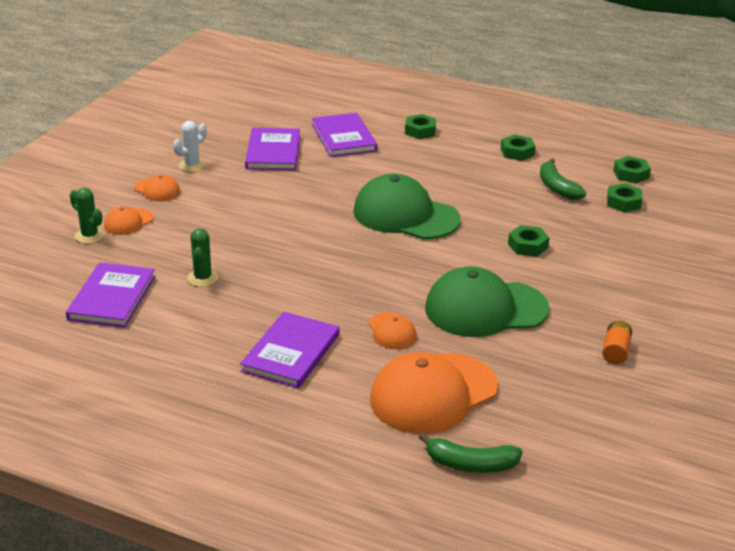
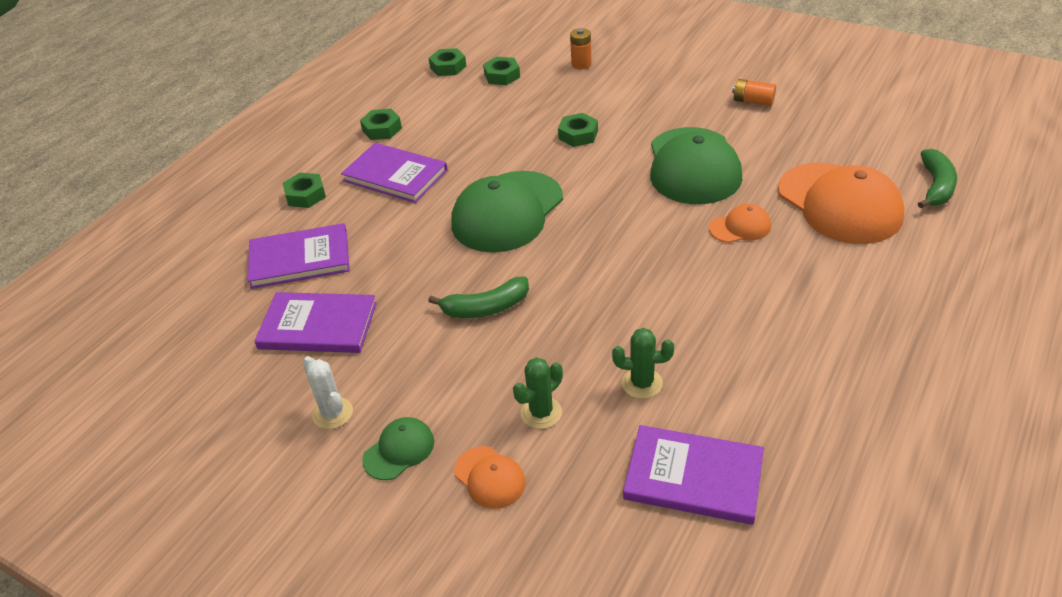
camera: 80 degrees left, 10 degrees up
green cactus [70,188,105,243] -> green cactus moved to [513,357,563,429]
orange cap [134,175,180,202] -> green cap [362,417,434,480]
purple book [240,312,339,389] -> purple book moved to [341,143,448,203]
green banana [540,158,586,200] -> green banana moved to [428,276,529,318]
none -> orange battery [570,28,592,70]

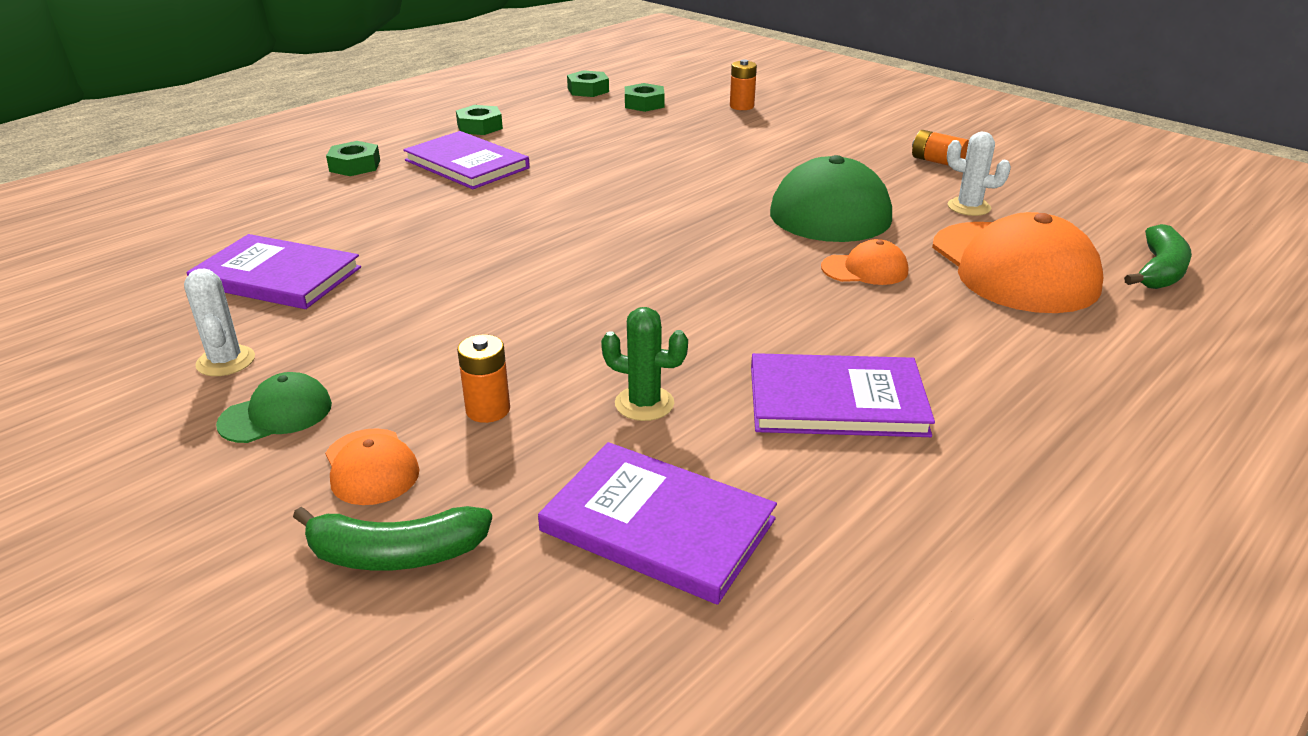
camera: 10 degrees right, 10 degrees down
purple book [247,223,350,289] -> purple book moved to [751,353,935,437]
green banana [428,276,529,318] -> green banana moved to [293,506,492,571]
green cap [451,171,563,253] -> none
green cactus [513,357,563,429] -> orange battery [457,334,510,423]
green nut [558,113,598,147] -> none
none -> white cactus [947,132,1011,216]

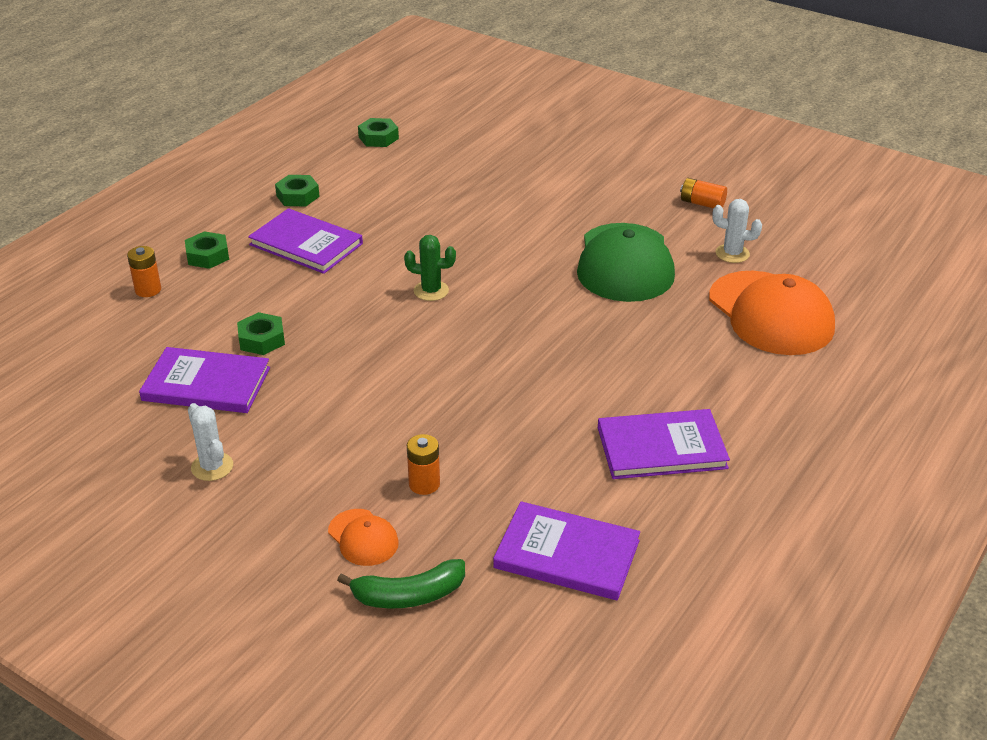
camera: 10 degrees left, 5 degrees up
green cap [216,372,332,443] -> none
green cactus [601,307,688,421] -> green cactus moved to [404,235,456,301]
green nut [625,83,664,112] -> green nut moved to [237,312,285,355]
orange battery [730,59,757,110] -> orange battery moved to [127,246,161,297]
orange cap [821,239,908,285] -> none
green banana [1124,224,1192,289] -> none

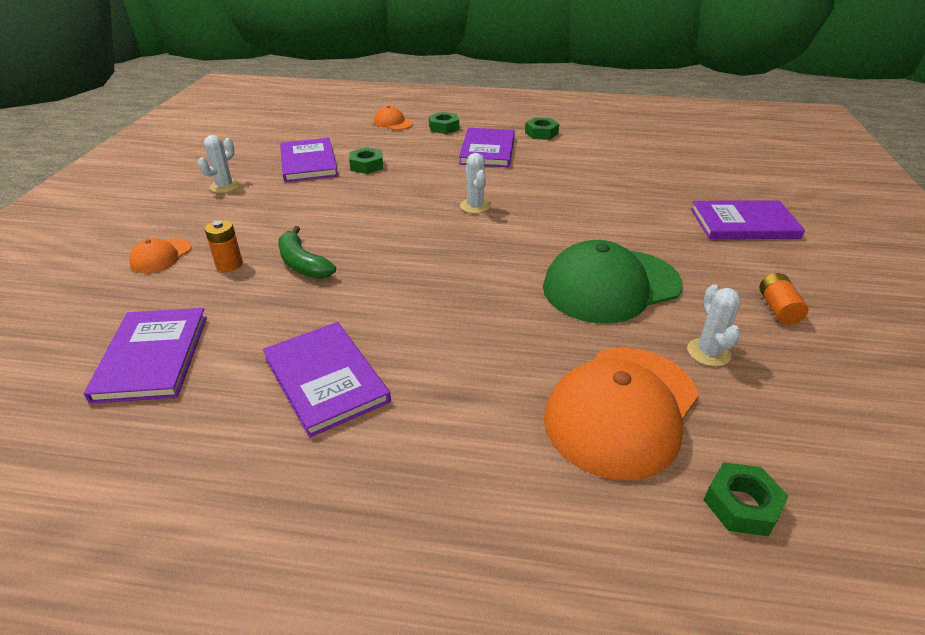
camera: 65 degrees right, 0 degrees up
orange battery [127,246,161,297] -> orange cap [374,106,413,130]
green banana [337,559,465,609] -> green banana moved to [278,226,336,279]
green nut [358,118,399,147] -> green nut moved to [704,462,789,536]
green cactus [404,235,456,301] -> white cactus [460,153,490,214]
none -> purple book [691,200,805,239]

